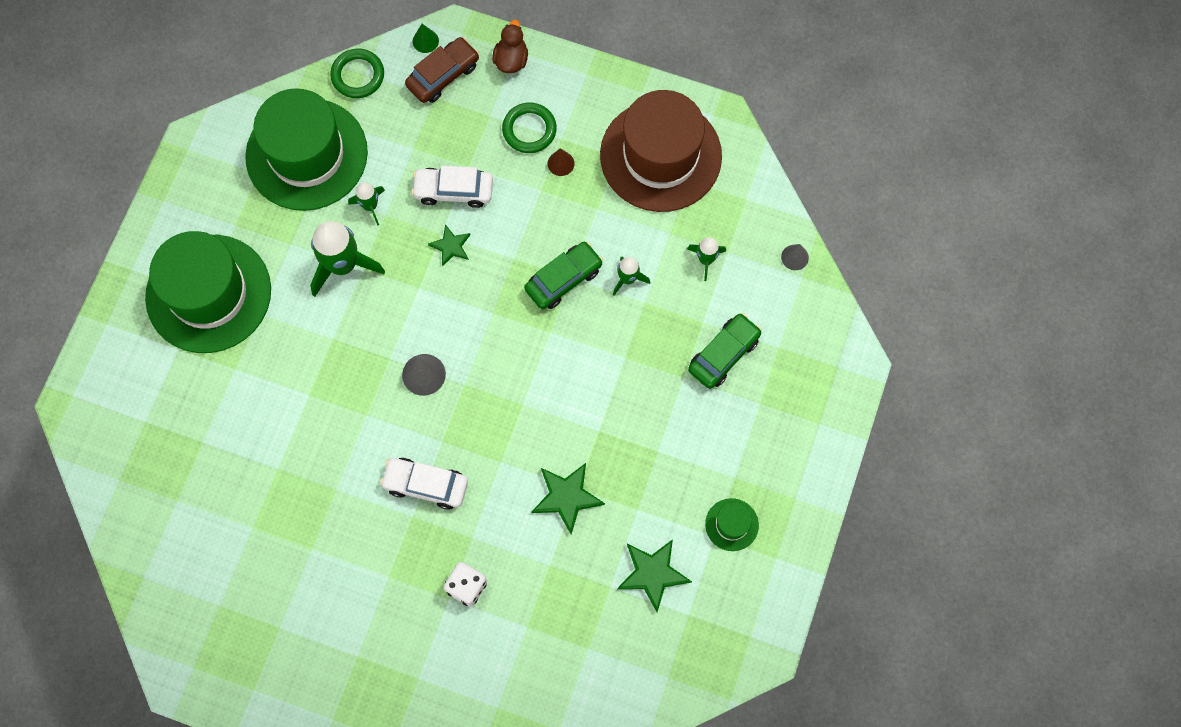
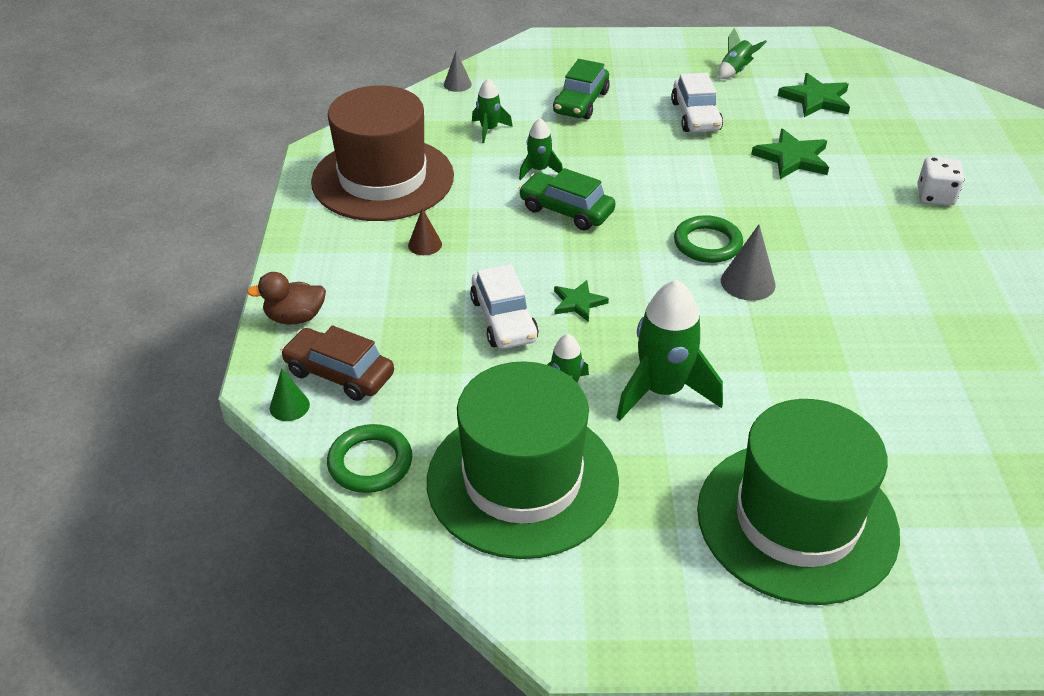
camera: 110 degrees left, 30 degrees down
white car [380,458,468,510] -> white car moved to [671,73,723,132]
green ring [502,103,557,153] -> green ring moved to [674,215,743,263]
green car [688,313,762,389] -> green car turned 90 degrees counterclockwise [553,59,610,119]
green hat [705,498,759,551] -> green rocket [718,28,767,79]

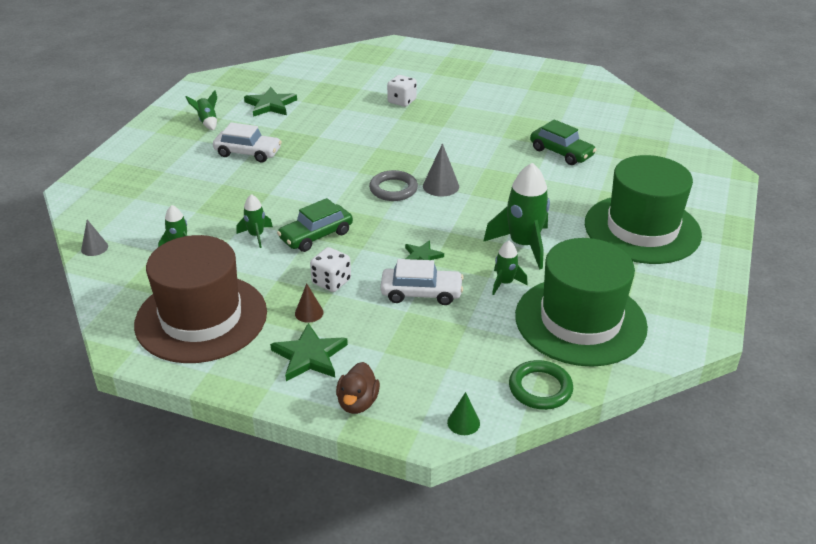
camera: 70 degrees left, 5 degrees down
brown car [280,326,394,401] -> none
green car [553,59,610,119] -> green car moved to [530,120,596,165]
green ring [674,215,743,263] -> grey ring [369,170,418,201]
green star [751,129,829,179] -> green star moved to [270,323,348,381]
none -> white dice [310,247,351,292]

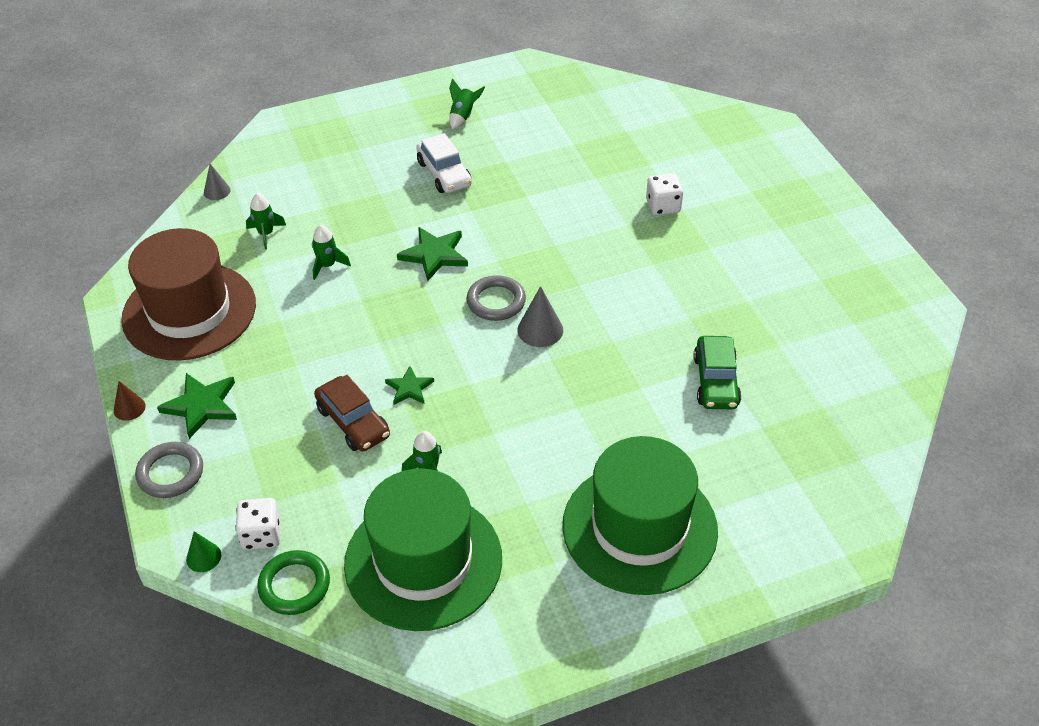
camera: 50 degrees right, 10 degrees up
green star [244,87,297,117] -> green star moved to [397,227,468,281]
green car [277,198,353,252] -> none
brown cone [295,283,324,323] -> brown cone moved to [114,381,146,421]
white dice [310,247,351,292] -> white dice moved to [235,498,281,550]
brown duck [336,362,380,414] -> grey ring [135,442,203,498]
white car [381,259,464,305] -> brown car [314,375,390,451]
green rocket [483,163,550,269] -> none

